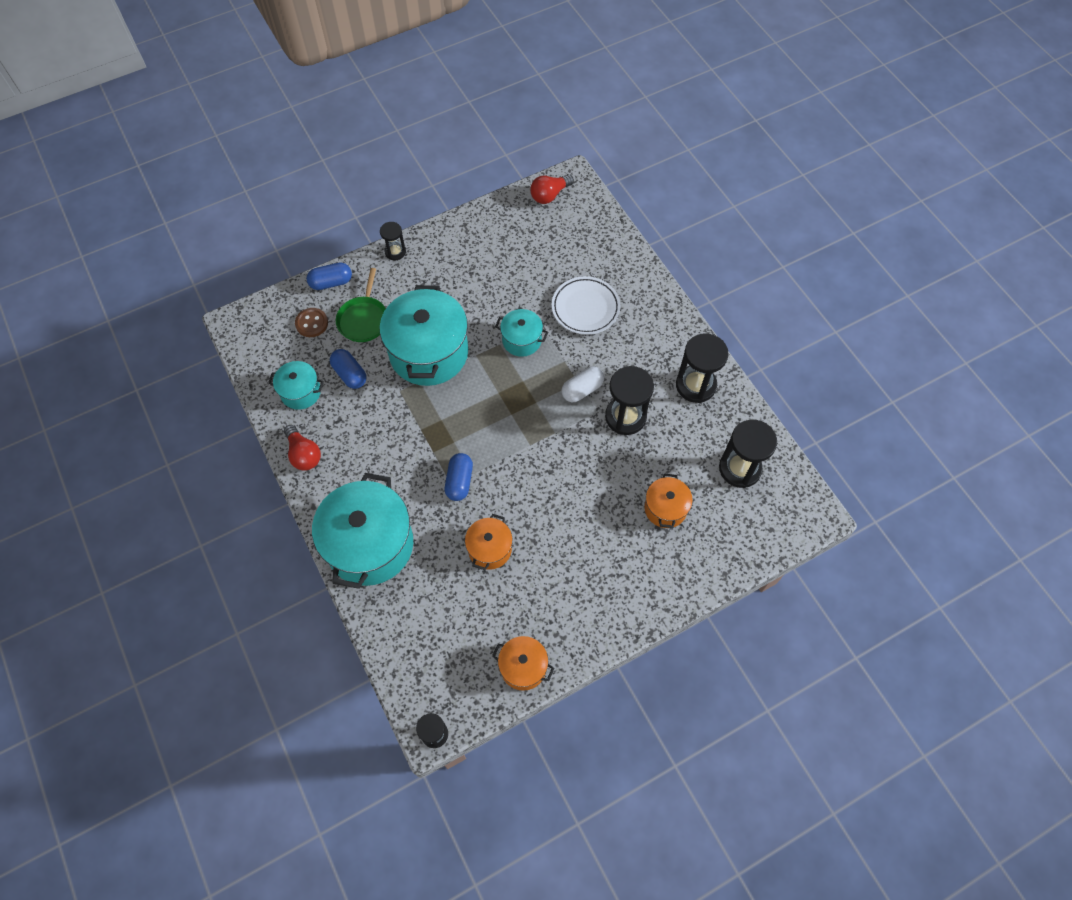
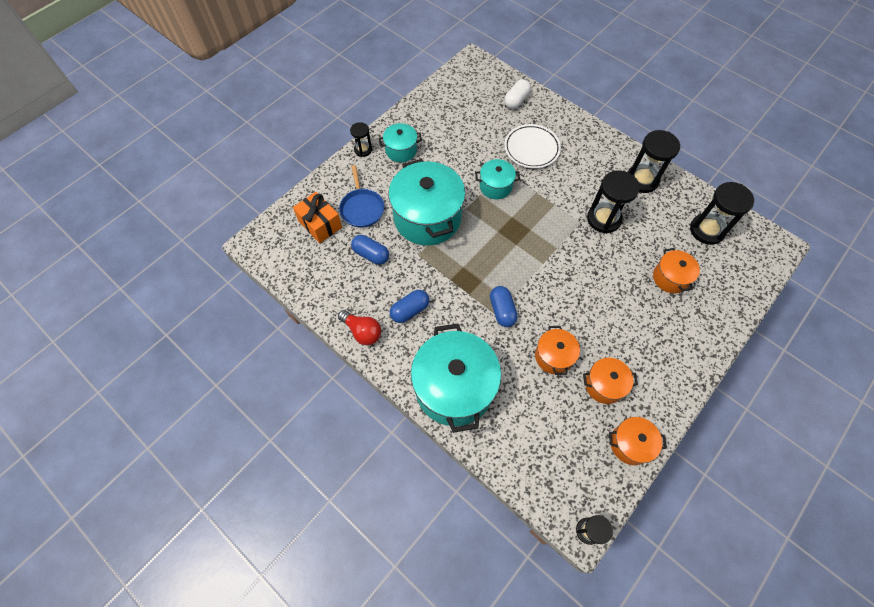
camera: 20 degrees left, 0 degrees up
turquoise pot [268,361,324,410] -> turquoise pot moved to [379,123,422,162]
brown button [295,308,328,337] -> orange gift [293,192,342,243]
blue capsule [306,262,352,290] -> blue capsule moved to [390,290,429,323]
green pan [336,268,386,342] -> blue pan [339,165,385,228]
red light bulb [530,174,574,204] -> none
white capsule [561,366,604,402] -> white capsule moved to [504,79,531,109]
none -> orange pot [583,358,638,404]

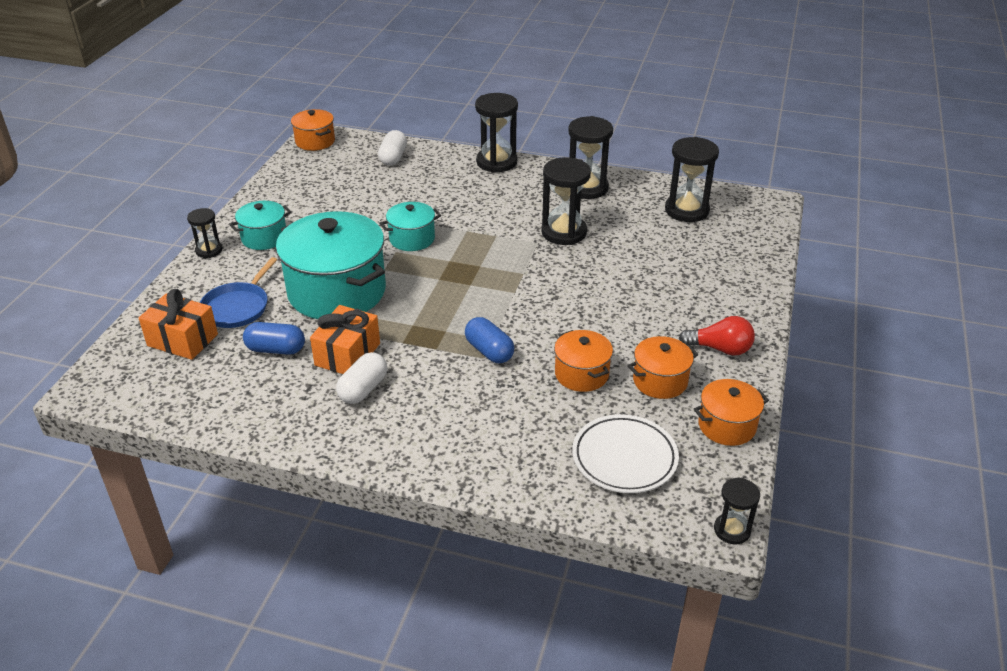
camera: 25 degrees left, 25 degrees down
red light bulb [338,310,381,345] -> red light bulb moved to [679,316,755,356]
blue pan [339,165,385,228] -> blue pan turned 60 degrees clockwise [200,257,277,328]
blue capsule [390,290,429,323] -> white capsule [336,352,387,404]
turquoise pot [411,324,501,433] -> none
white plate [504,124,561,169] -> white plate moved to [572,414,679,493]
orange pot [653,248,700,293] -> orange pot moved to [291,109,335,151]
none -> orange gift [310,305,380,374]
none -> black hourglass [475,93,518,173]

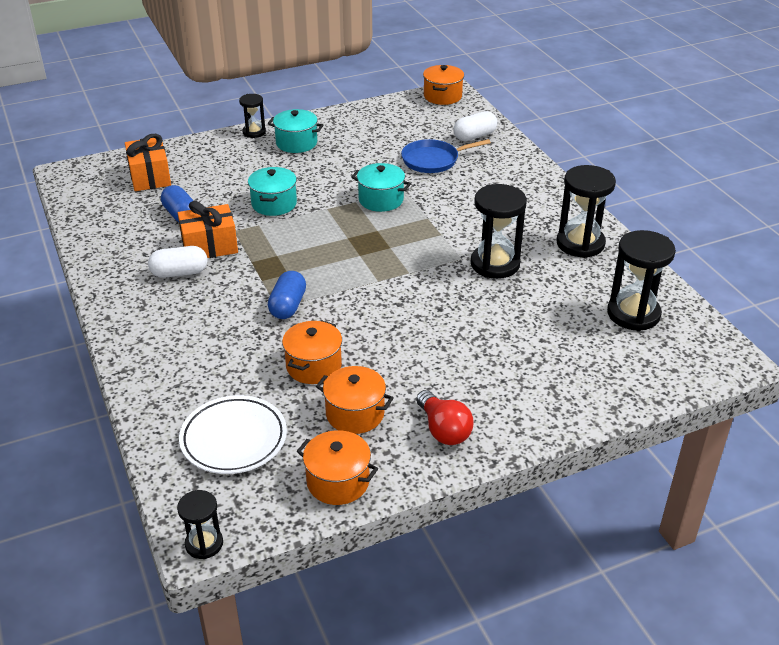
camera: 50 degrees right, 0 degrees up
blue pan [200,257,277,328] -> blue pan moved to [401,139,491,173]
turquoise pot [276,211,386,319] -> turquoise pot [248,167,297,216], size x0.50
black hourglass [475,93,518,173] -> none

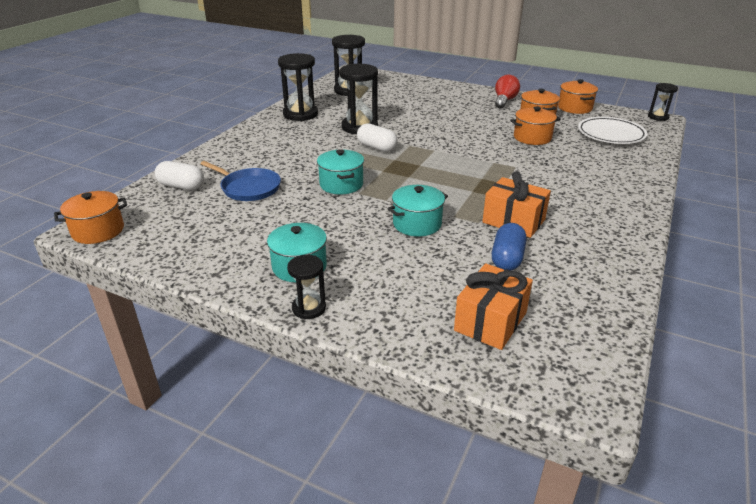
camera: 130 degrees left, 5 degrees down
white capsule [148,246,207,278] -> white capsule moved to [357,123,398,152]
blue capsule [268,271,306,319] -> none

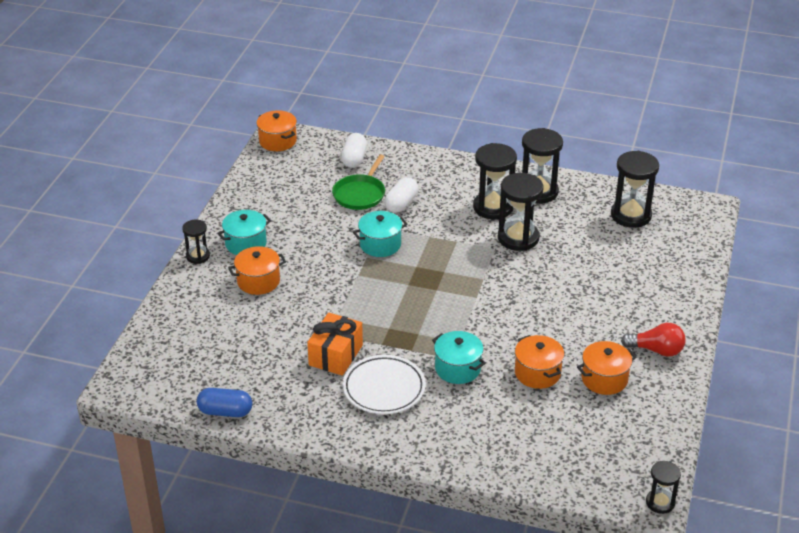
camera: 80 degrees right, 5 degrees up
blue pan [201,161,281,201] -> green pan [332,155,385,210]
white capsule [357,123,398,152] -> white capsule moved to [384,177,419,213]
turquoise pot [387,185,448,236] -> turquoise pot moved to [432,331,486,384]
orange gift [454,263,533,350] -> none
blue capsule [492,223,526,271] -> blue capsule moved to [197,388,252,417]
orange pot [558,79,598,114] -> orange pot moved to [228,246,286,295]
white plate [578,117,648,144] -> white plate moved to [343,355,426,414]
none -> black hourglass [473,143,517,220]

